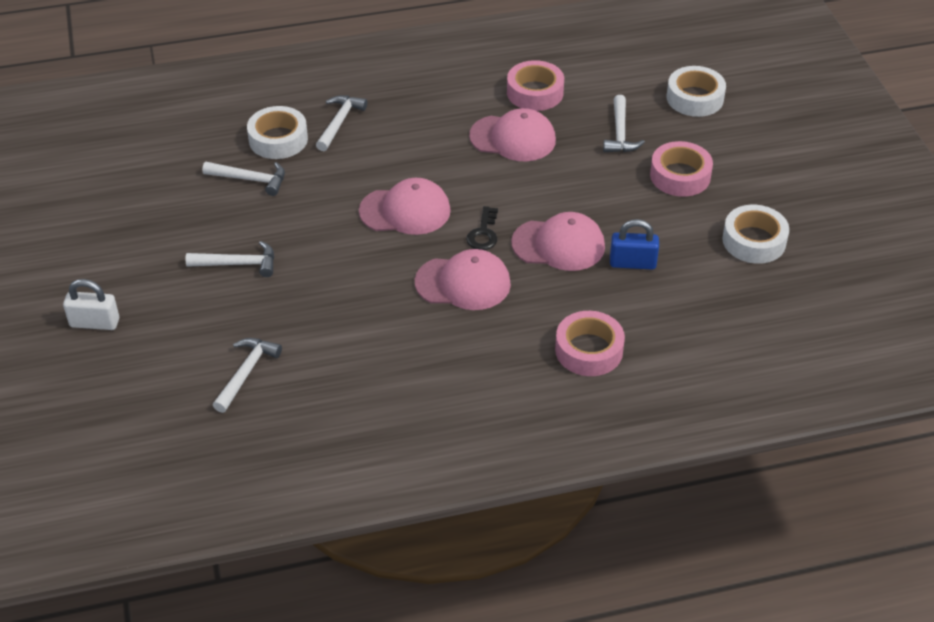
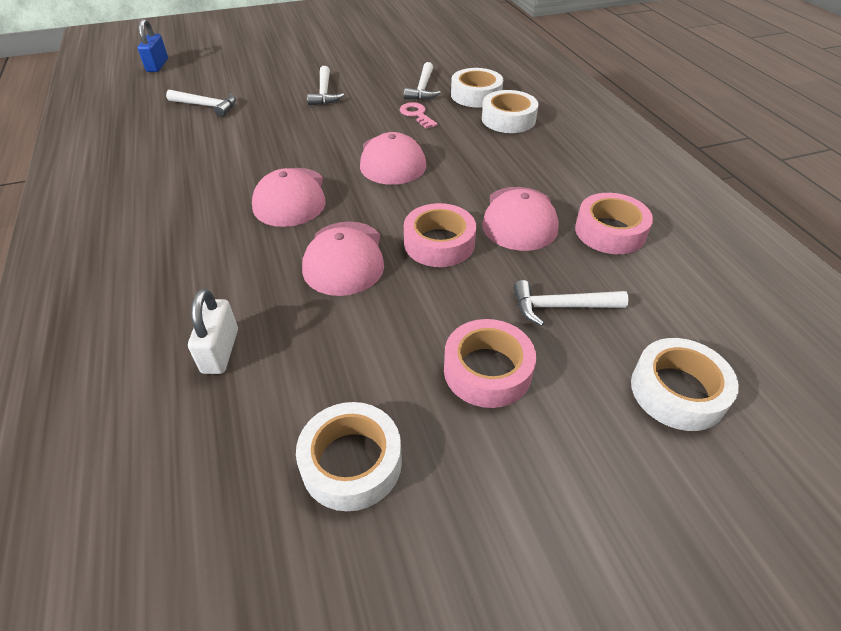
camera: 85 degrees right, 0 degrees up
white padlock [63,279,119,330] -> white padlock moved to [188,289,238,374]
white hammer [316,95,367,151] -> white tape [482,90,538,133]
black key [466,206,498,250] -> none
pink tape [555,311,625,376] -> pink tape moved to [404,203,476,267]
blue padlock [610,219,659,269] -> blue padlock moved to [138,19,168,72]
none -> pink key [400,102,438,129]

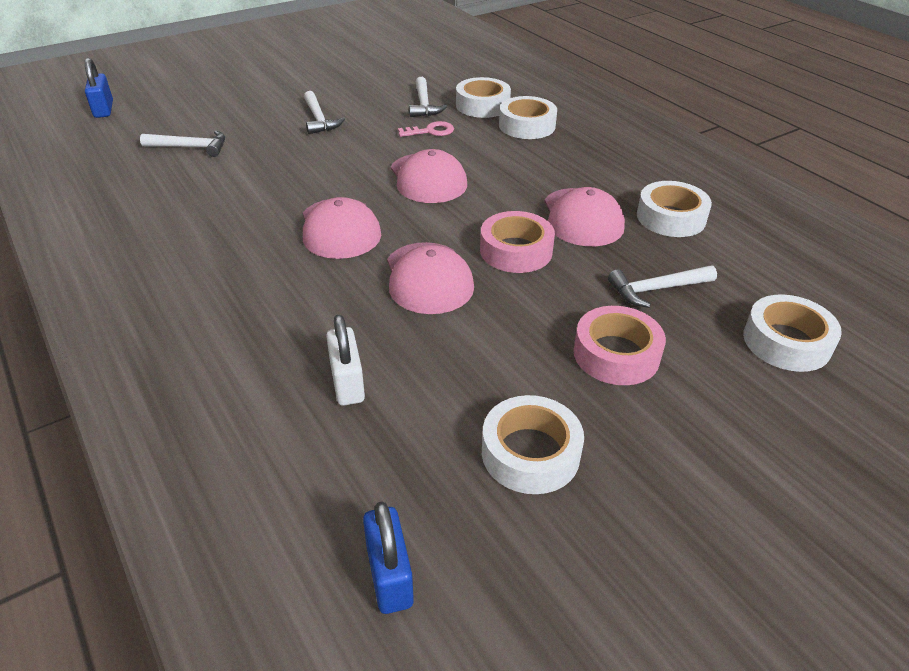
camera: 15 degrees left, 5 degrees down
pink key [400,102,438,129] -> pink key turned 120 degrees clockwise [398,121,454,137]
pink tape [575,193,653,254] -> white tape [637,181,712,237]
none -> blue padlock [363,501,414,614]

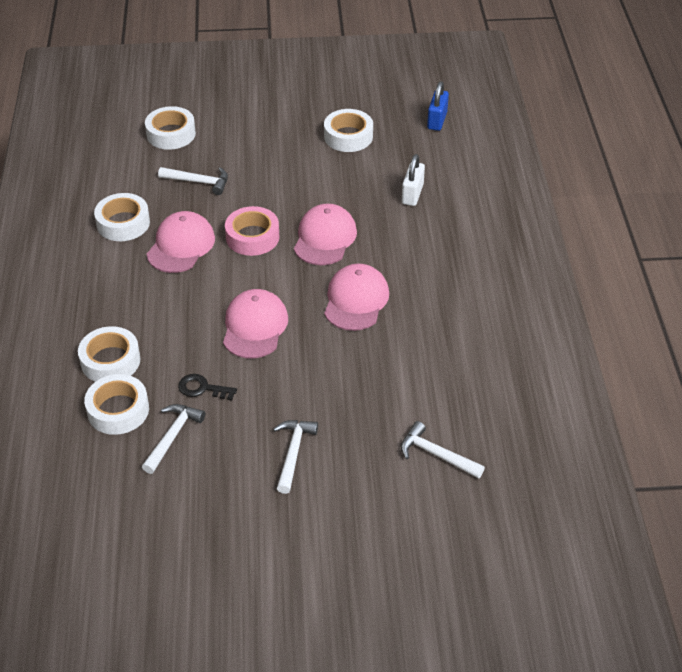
camera: 150 degrees left, 5 degrees up
blue padlock [85,58,113,118] -> none
pink key [398,121,454,137] -> black key [178,374,237,400]
pink tape [573,306,666,385] -> none

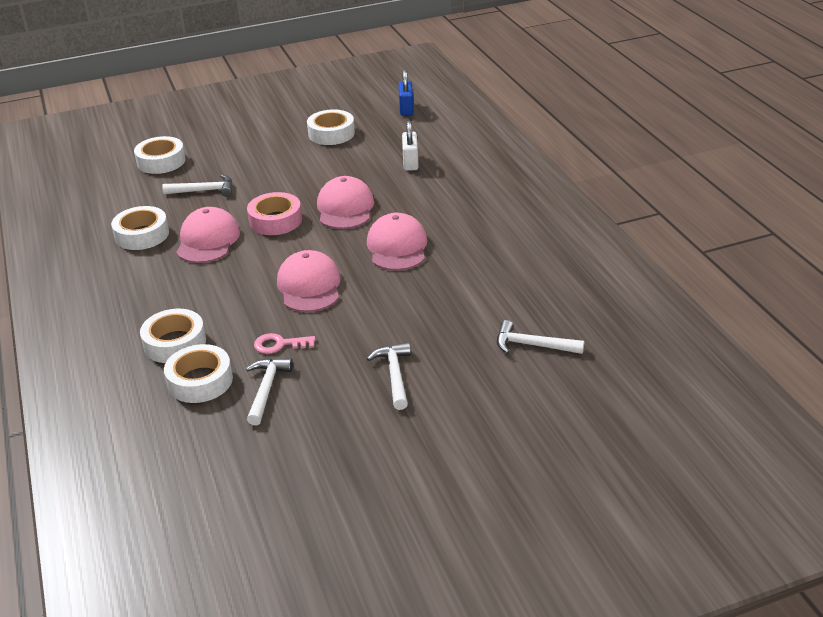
camera: 15 degrees left, 10 degrees down
black key [178,374,237,400] -> pink key [254,333,315,354]

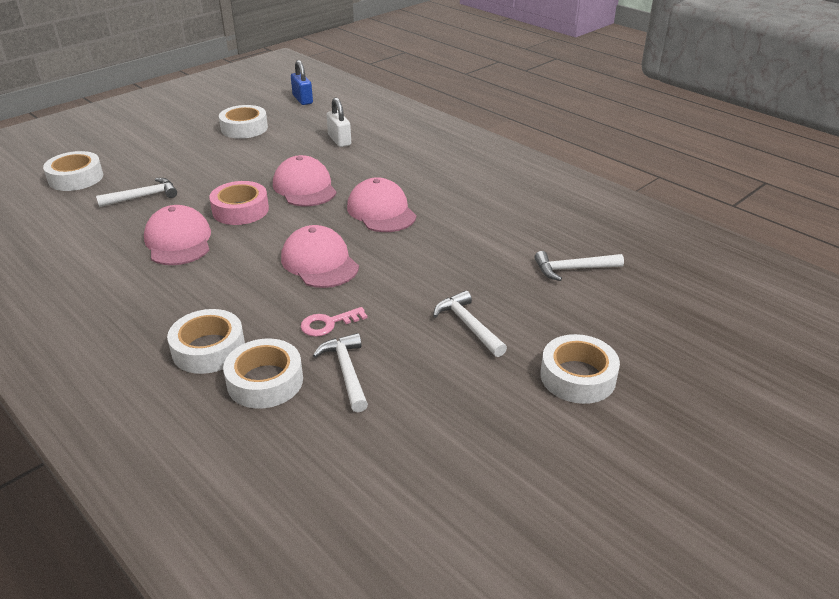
camera: 25 degrees left, 0 degrees up
white tape [111,206,169,250] -> white tape moved to [540,334,620,404]

